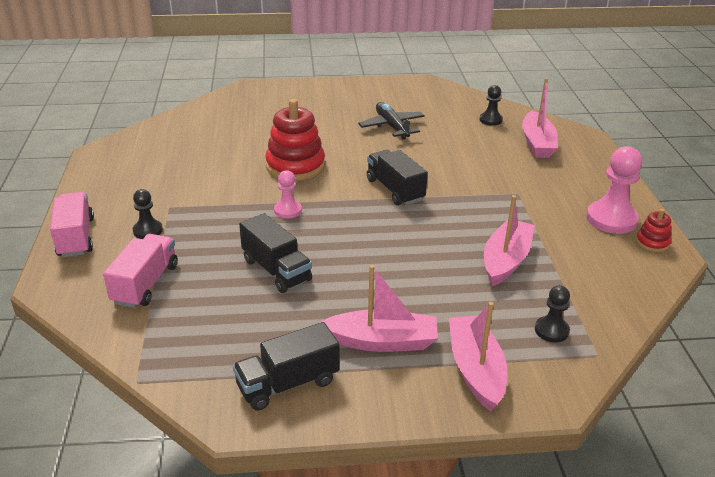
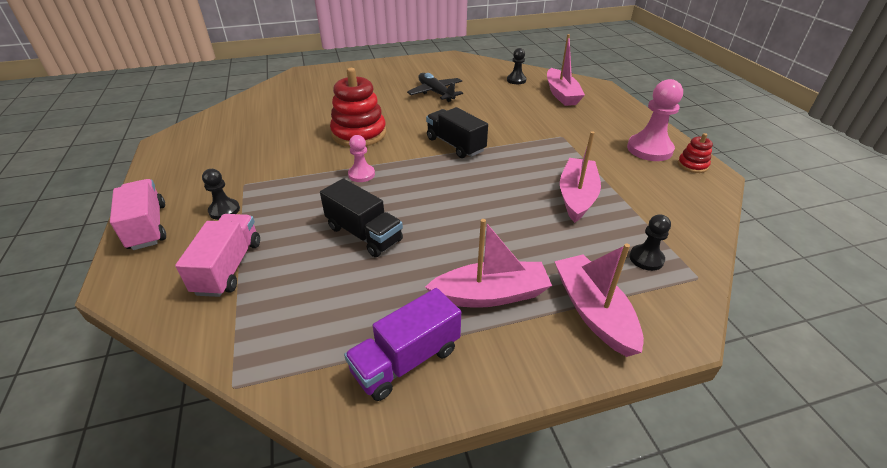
camera: 10 degrees left, 5 degrees up
black truck [233,322,340,411] -> purple truck [344,288,461,401]

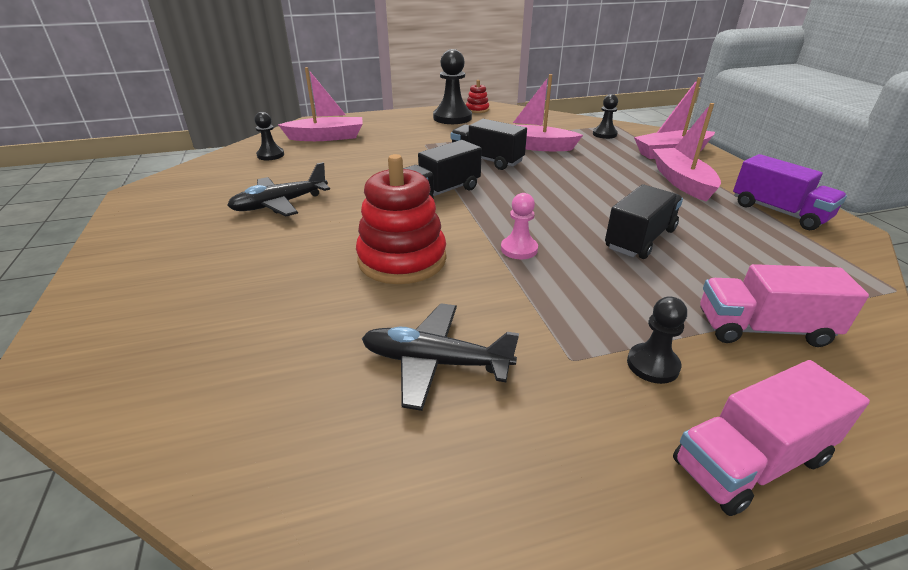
camera: 90 degrees left, 5 degrees down
pink pawn [627,79,683,161] -> black pawn [433,49,472,124]
none -> black plane [362,303,519,411]
none -> black truck [451,119,527,170]

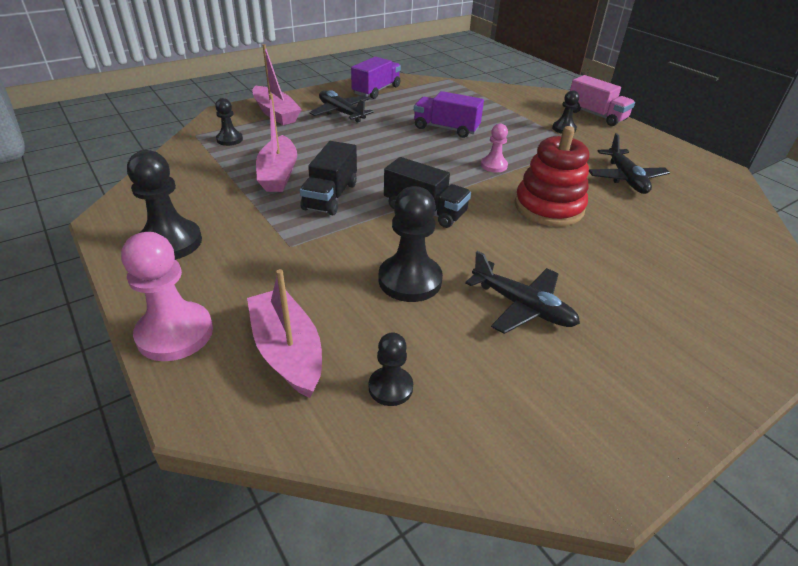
camera: 110 degrees left, 5 degrees up
red stacking toy [466,80,489,113] -> none
black truck [605,184,683,259] -> purple truck [414,91,484,138]
pink boat [653,103,721,202] -> black plane [309,90,374,123]
pink truck [700,264,869,347] -> none
none -> pink pawn [121,232,213,361]
none -> black pawn [378,186,443,302]

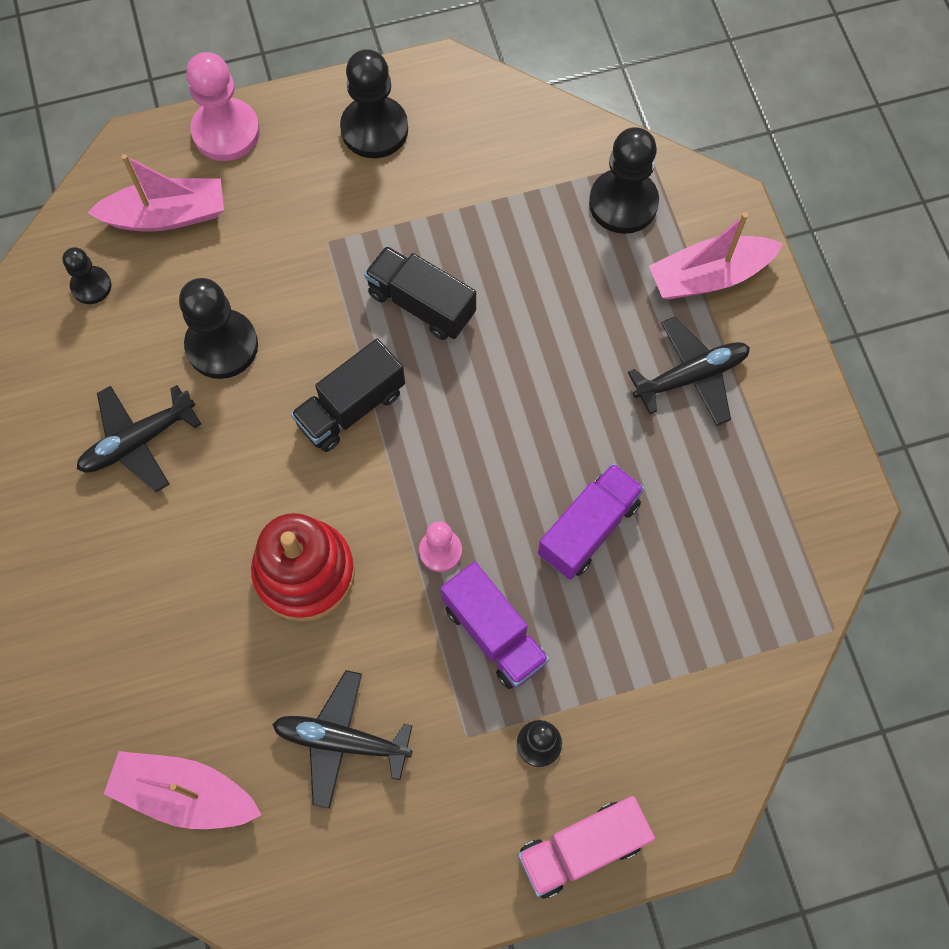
camera: 110 degrees right, 30 degrees up
black pawn [215,98,243,146] -> black pawn [589,127,659,234], size x1.77
pink boat [256,94,297,192] -> pink boat moved to [104,751,262,829]
purple truck [351,57,401,99] -> purple truck moved to [440,562,549,689]

